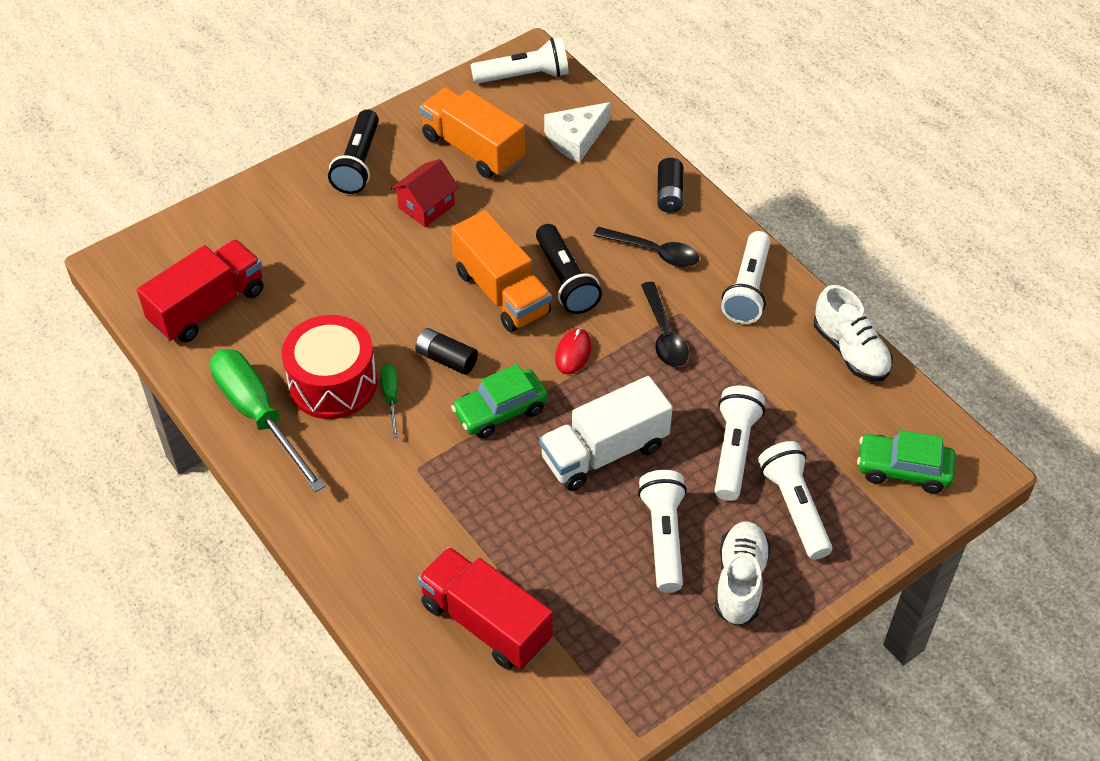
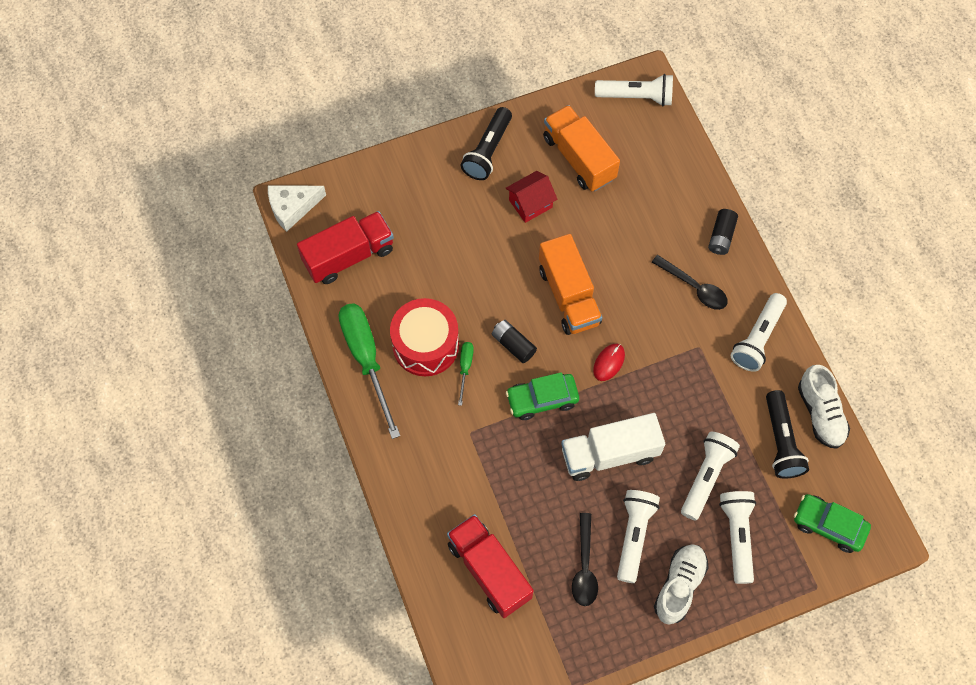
camera: 15 degrees right, 15 degrees up
black flashlight [536,224,602,314] -> black flashlight moved to [766,390,809,479]
white cheese [544,102,611,163] -> white cheese moved to [268,185,326,232]
black spoon [641,282,689,367] -> black spoon moved to [572,513,598,606]

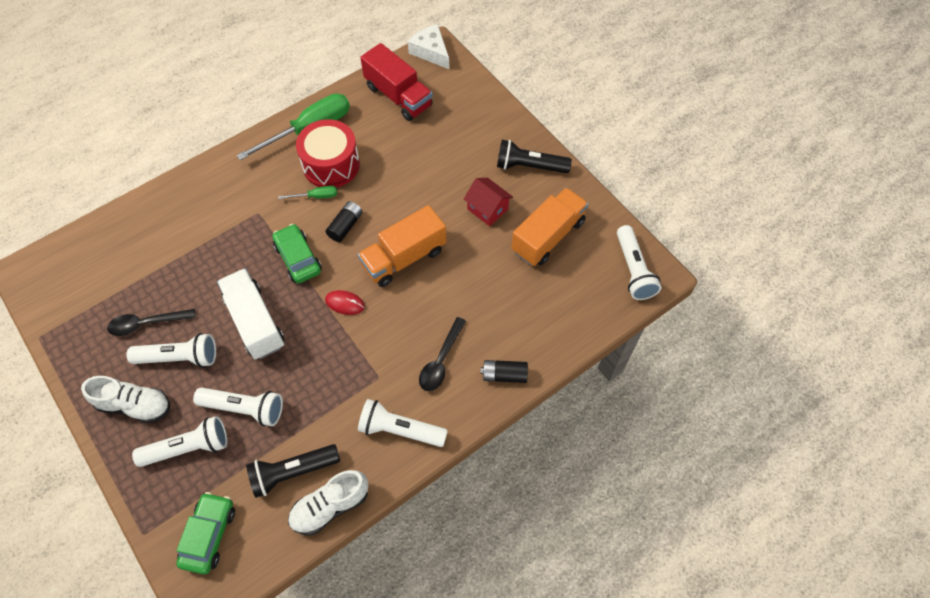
camera: 75 degrees right, 5 degrees down
red truck [447,514,534,618] -> none

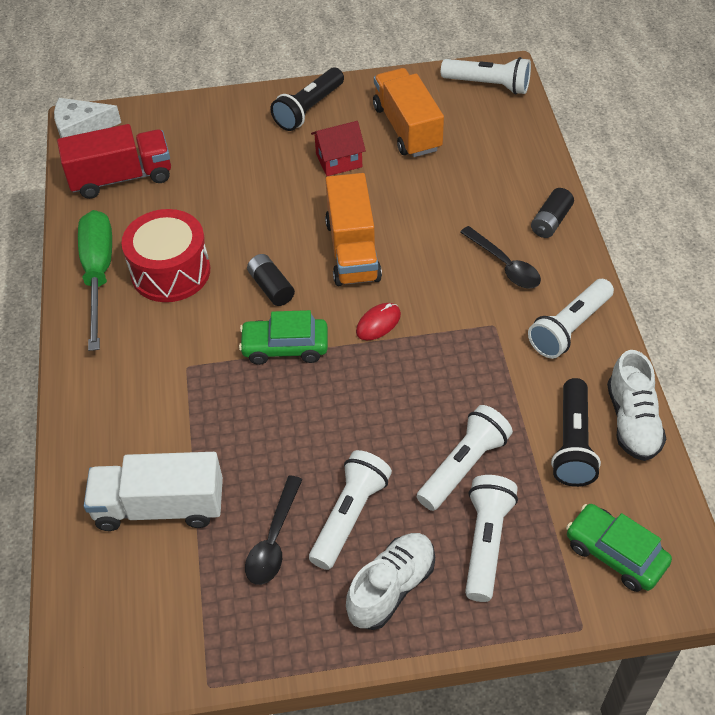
camera: 60 degrees left, 10 degrees down
white truck [217,268,285,359] -> white truck moved to [84,452,223,531]
green screwdriver [278,186,337,199] -> none

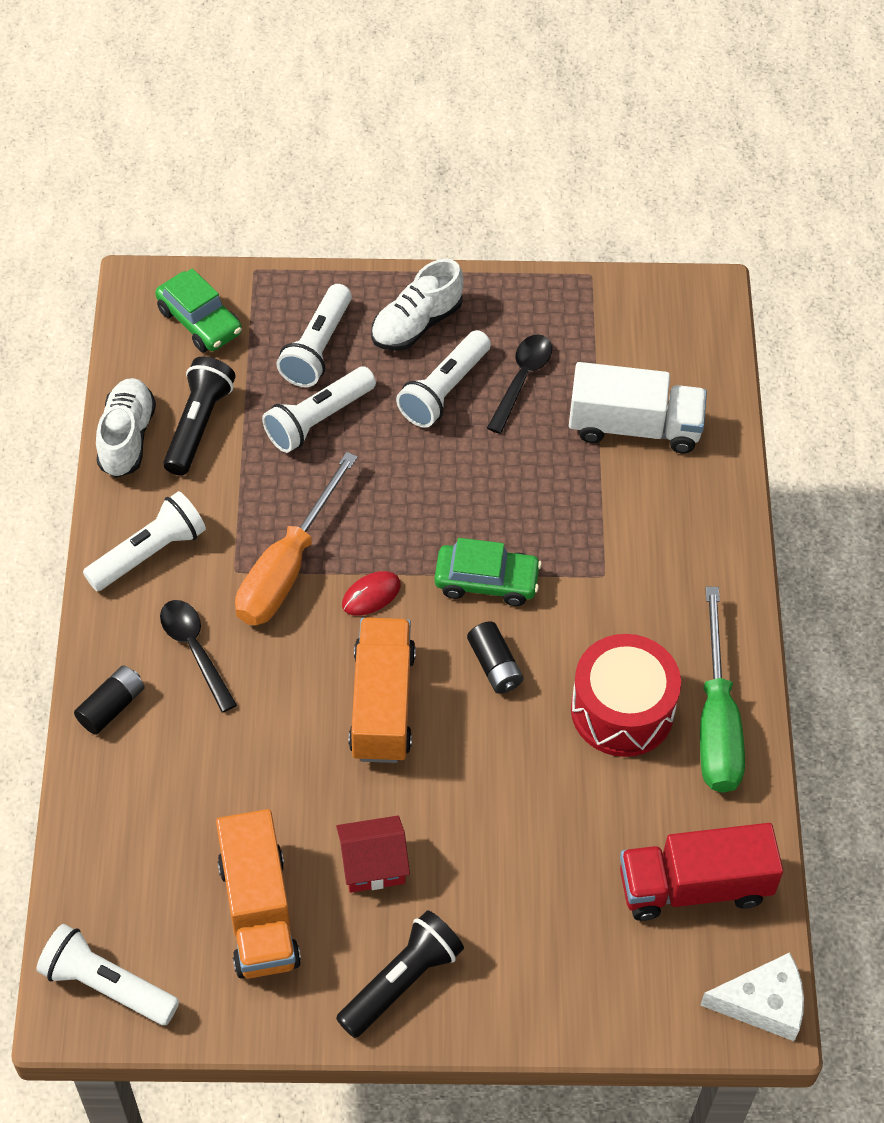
camera: 175 degrees left, 5 degrees up
none -> orange screwdriver [235,452,358,625]

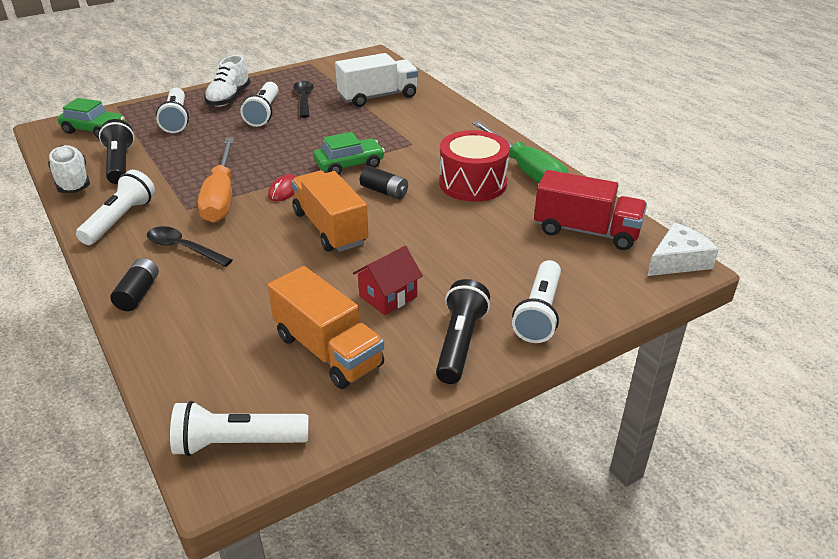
camera: 30 degrees left, 20 degrees down
white flashlight [262,367,376,453] -> white flashlight moved to [512,260,561,343]
red truck [620,823,783,921] -> red truck turned 120 degrees counterclockwise [534,170,647,250]

